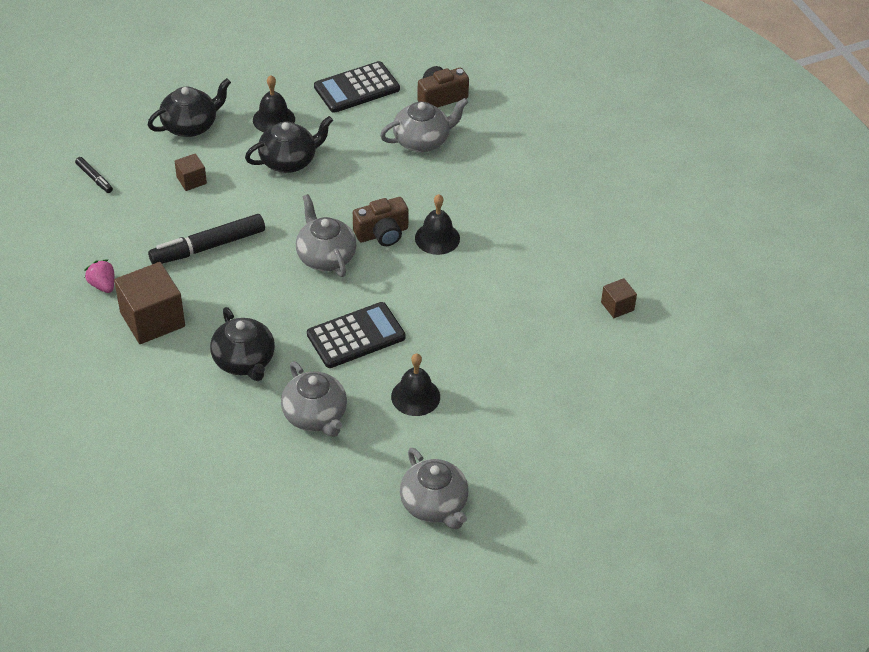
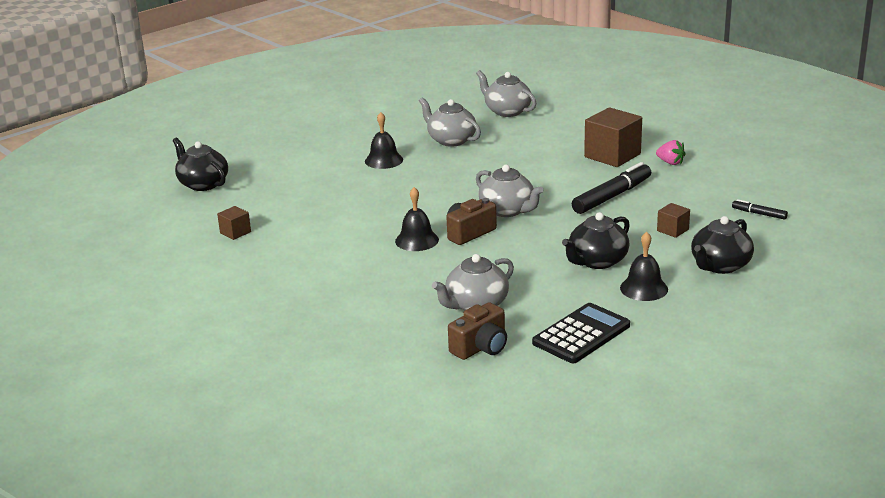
camera: 165 degrees right, 20 degrees down
black teapot [210,307,275,381] -> black teapot moved to [173,138,228,191]
black calculator [307,302,406,368] -> none
grey teapot [400,448,469,529] -> grey teapot moved to [476,70,536,117]

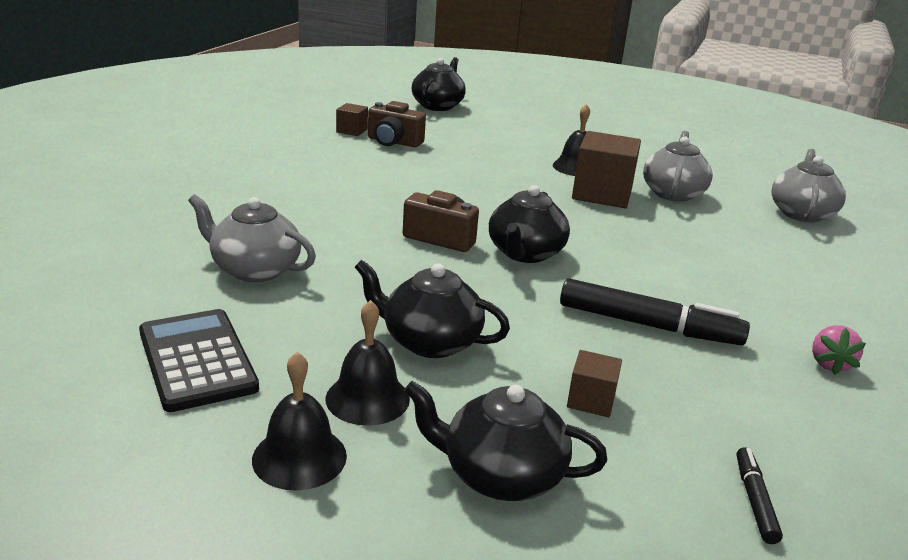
camera: 60 degrees right, 0 degrees up
black bell [395,187,439,251] -> black bell moved to [252,352,347,491]
brown camera [448,302,507,360] -> brown camera moved to [368,101,426,147]
grey teapot [476,165,543,217] -> black teapot [489,185,570,263]
black calculator [532,303,630,363] -> black calculator turned 135 degrees counterclockwise [139,309,259,412]
brown cube [584,107,642,167] -> brown cube moved to [572,131,641,208]

